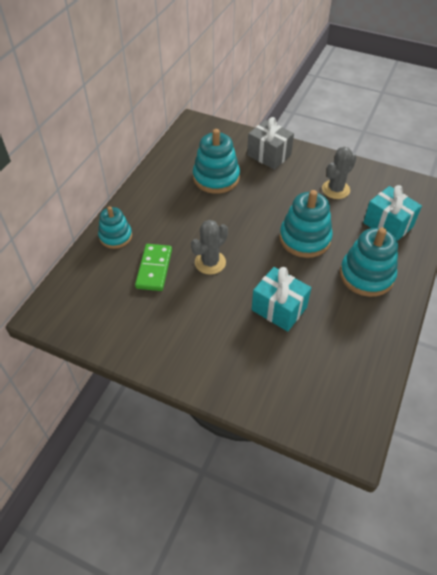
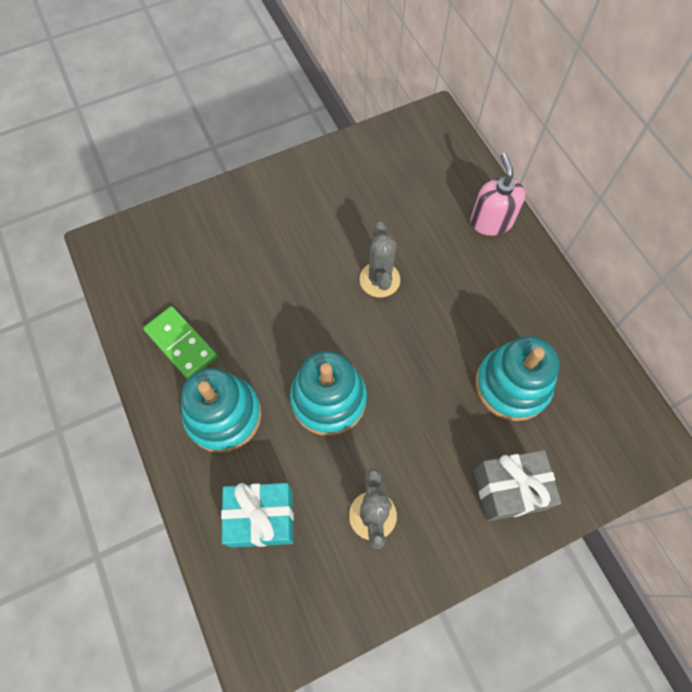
camera: 130 degrees right, 15 degrees up
turquoise stacking toy [98,206,132,249] -> pink soap dispenser [470,153,525,236]
green domino [135,244,172,291] -> green domino moved to [143,306,218,379]
turquoise gift [252,267,311,331] -> none

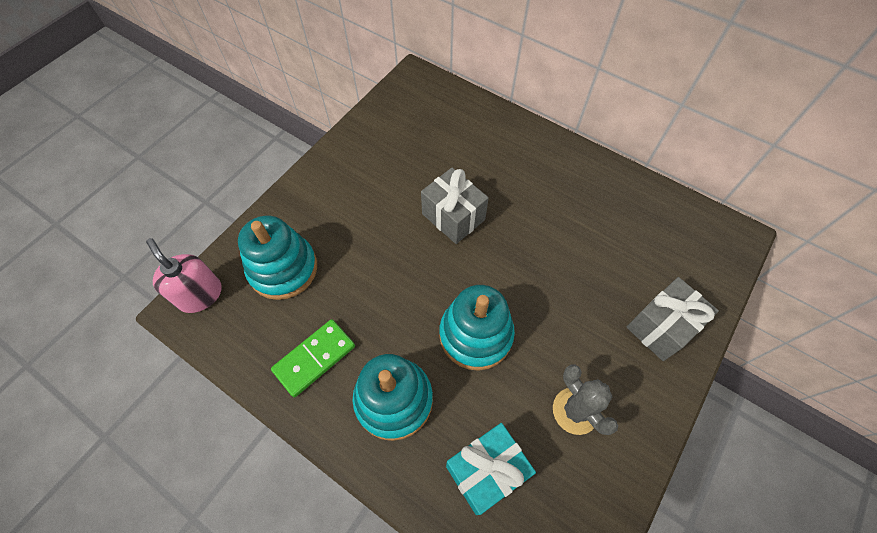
camera: 30 degrees left, 5 degrees down
green domino [143,306,218,379] -> green domino turned 60 degrees counterclockwise [271,319,355,397]
grey cactus [360,222,400,297] -> grey gift [421,168,489,244]
pink soap dispenser [470,153,525,236] -> pink soap dispenser moved to [146,238,222,313]
turquoise stacking toy [475,336,559,421] -> turquoise stacking toy moved to [238,216,317,300]

